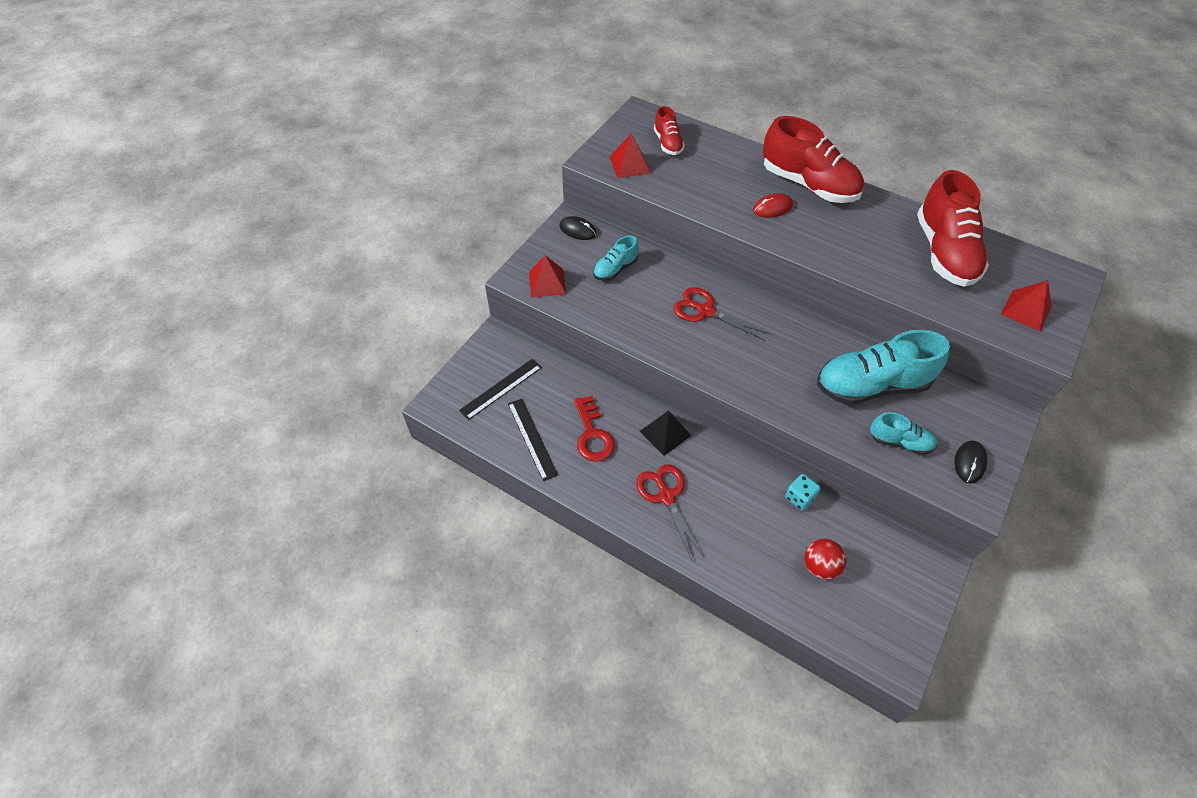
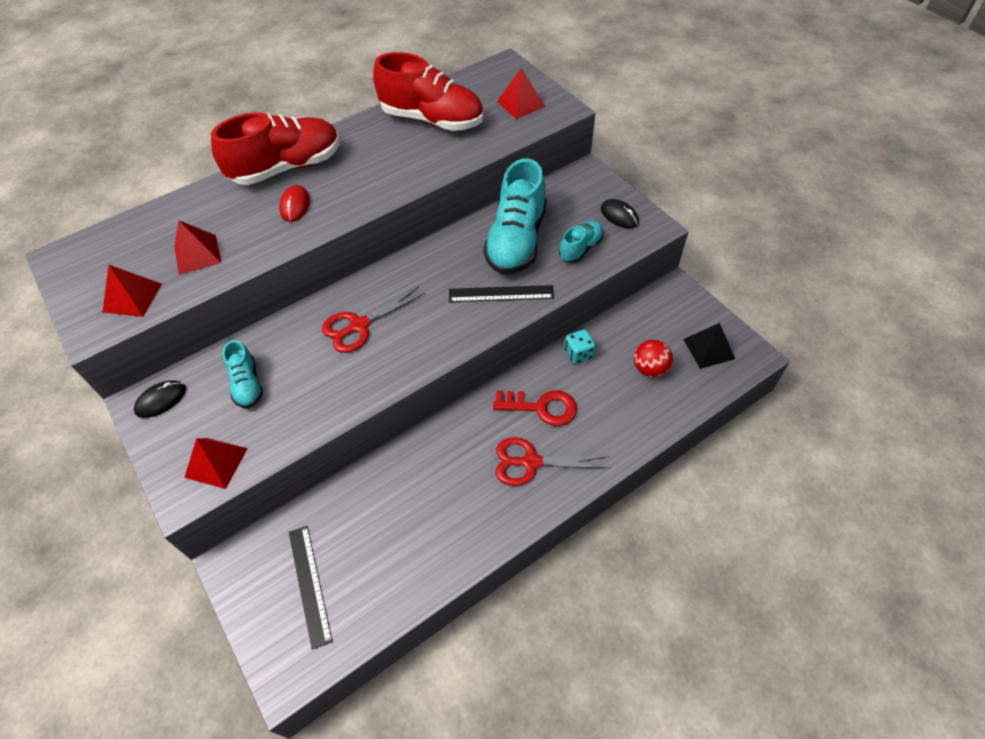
camera: 65 degrees left, 0 degrees up
black ruler [508,399,558,481] -> black ruler moved to [449,285,554,302]
red key [574,396,615,462] -> red key moved to [493,390,577,426]
black pyramid [640,411,691,456] -> black pyramid moved to [683,323,735,369]
red shoe [654,106,685,155] -> none
none -> red pyramid [174,220,221,275]

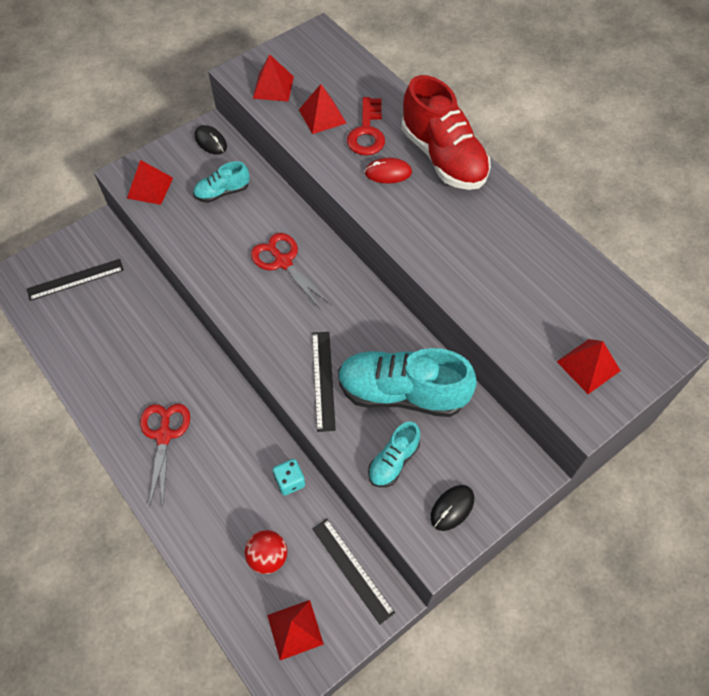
camera: 85 degrees right, 5 degrees up
red shoe [373,52,484,131] -> none
red key [493,390,577,426] -> red key moved to [347,97,385,155]
turquoise shoe [559,221,604,263] -> turquoise shoe turned 90 degrees clockwise [368,422,420,487]
black pyramid [683,323,735,369] -> red pyramid [267,600,324,660]
none -> black ruler [312,518,395,625]

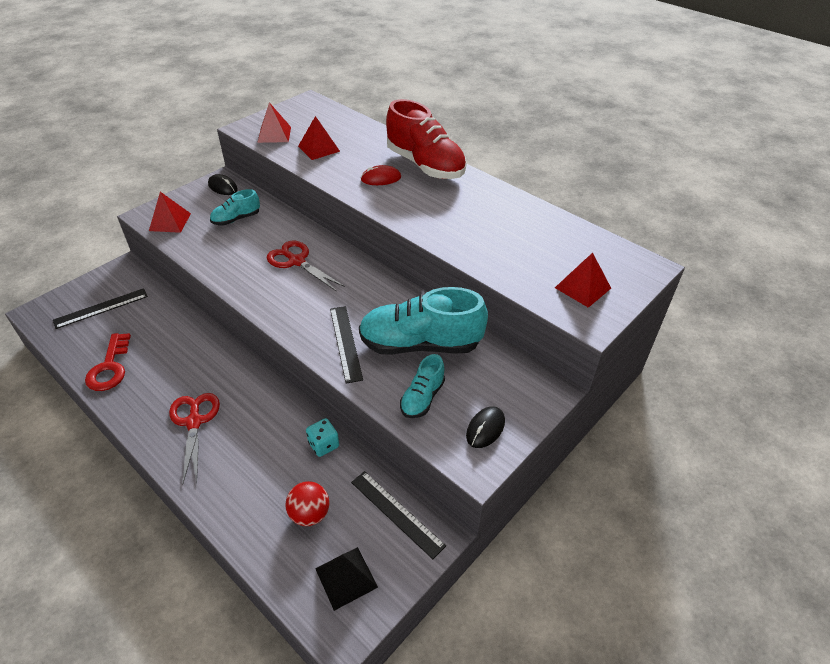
camera: 10 degrees left, 15 degrees down
red pyramid [267,600,324,660] -> black pyramid [315,547,378,611]
red key [347,97,385,155] -> red key moved to [85,333,131,391]

